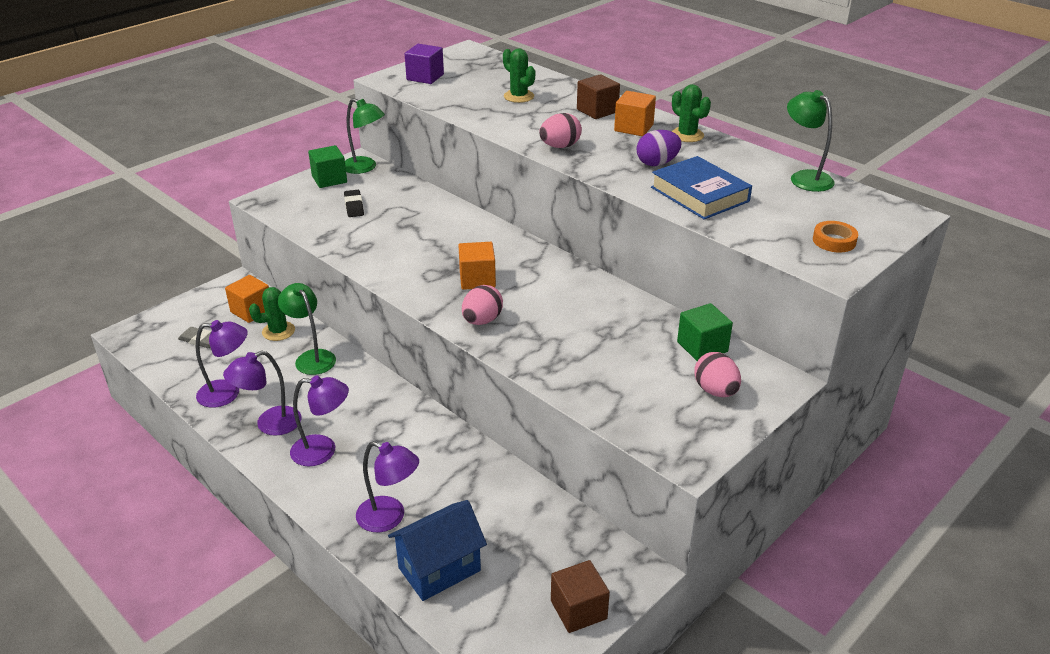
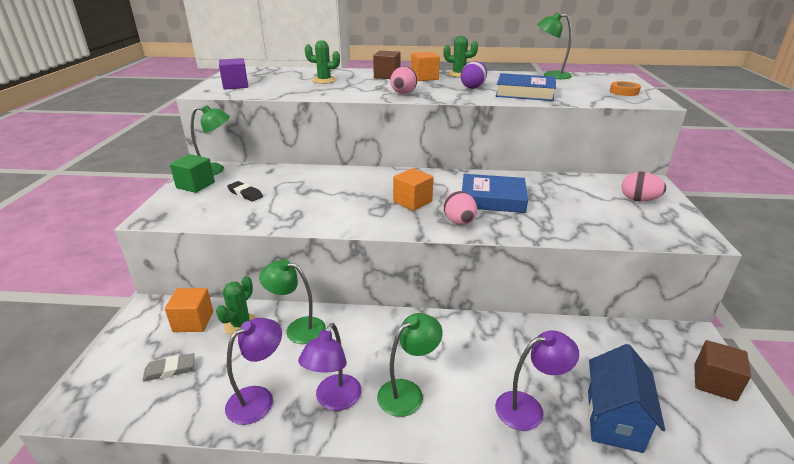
camera: 40 degrees left, 5 degrees down
purple lamp [290,376,349,466] -> green lamp [377,313,443,417]
green cube [677,303,733,361] -> none
none -> blue book [462,174,528,213]

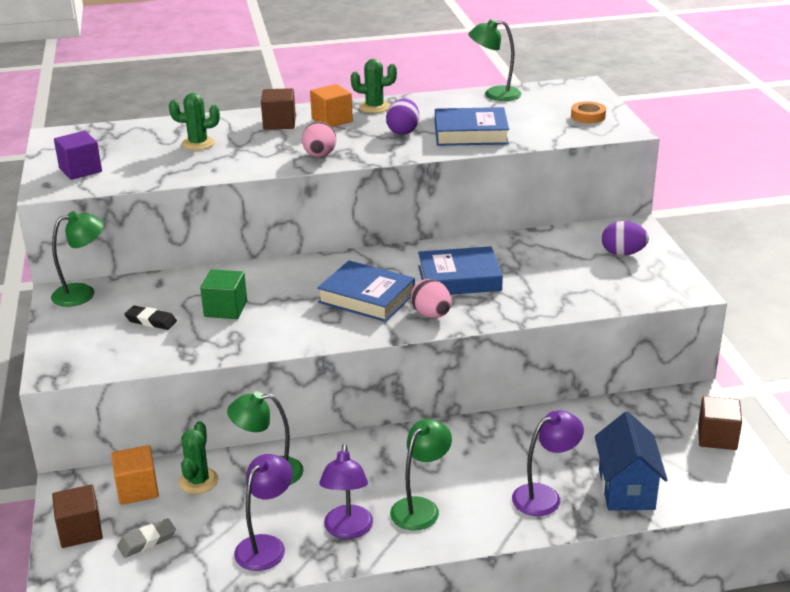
camera: 15 degrees left, 0 degrees up
green cube [170,154,215,193] -> green cube moved to [200,269,247,319]
orange cube [393,168,433,211] -> blue book [317,260,415,322]
pink egg [622,172,666,202] -> purple egg [602,221,649,256]
none -> brown cube [52,485,103,548]

